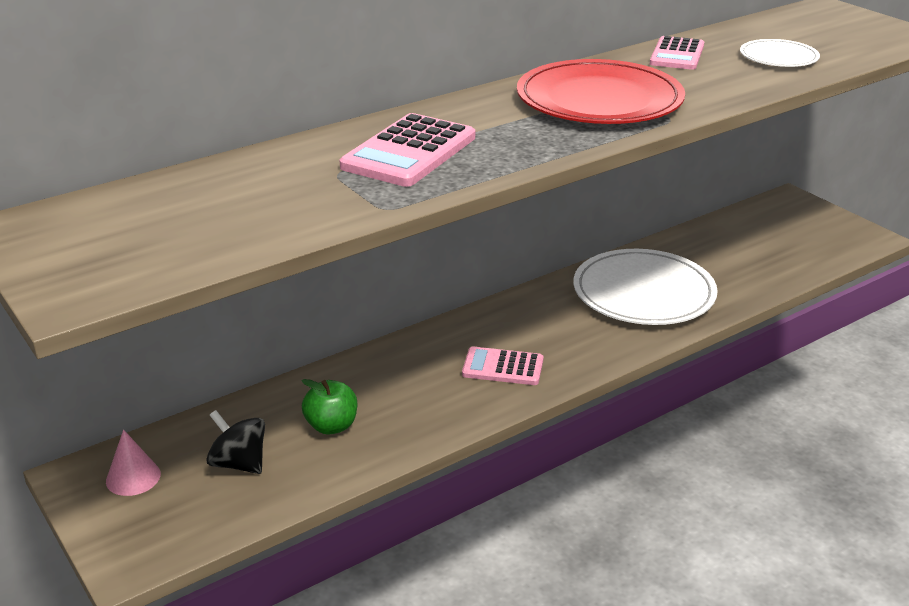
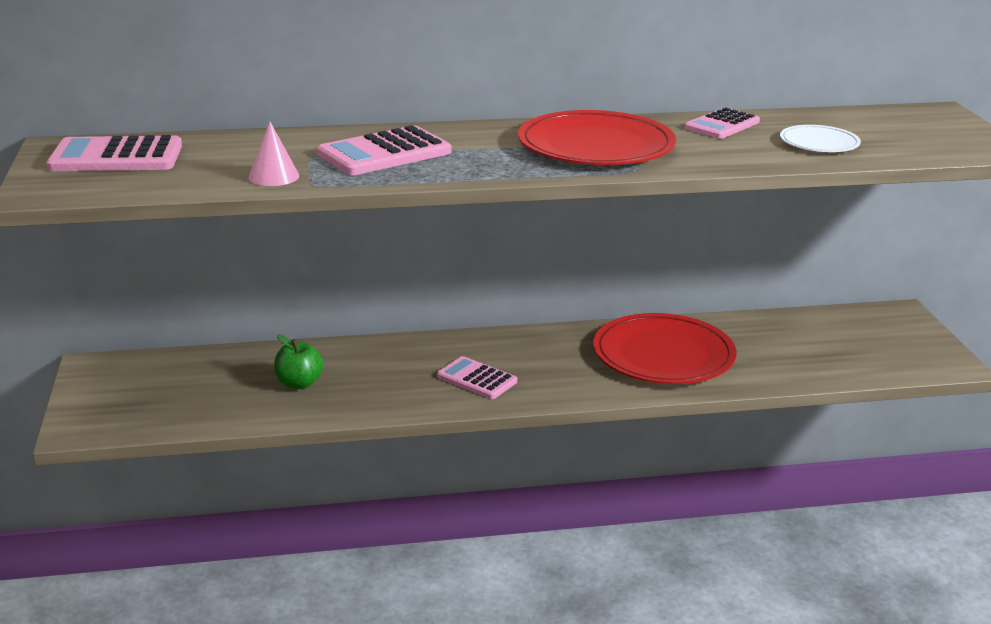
camera: 25 degrees right, 5 degrees down
pink cone [106,429,161,496] -> pink cone moved to [248,122,299,186]
black spinning top [206,410,265,474] -> none
white plate [573,249,718,325] -> red plate [593,313,737,384]
none -> pink calculator [47,135,182,171]

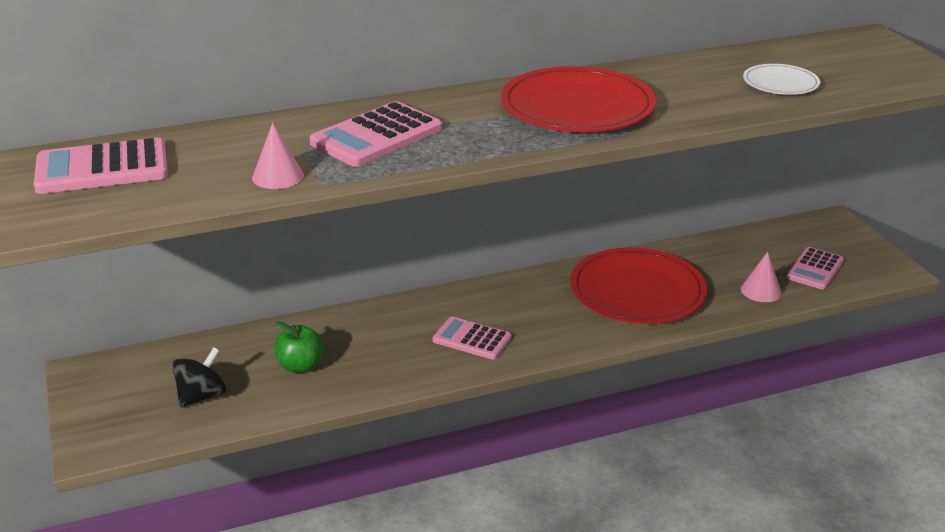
camera: 10 degrees left, 5 degrees up
pink calculator [685,107,760,139] -> pink calculator moved to [786,247,844,290]
none -> black spinning top [172,347,226,408]
none -> pink cone [741,252,782,302]

